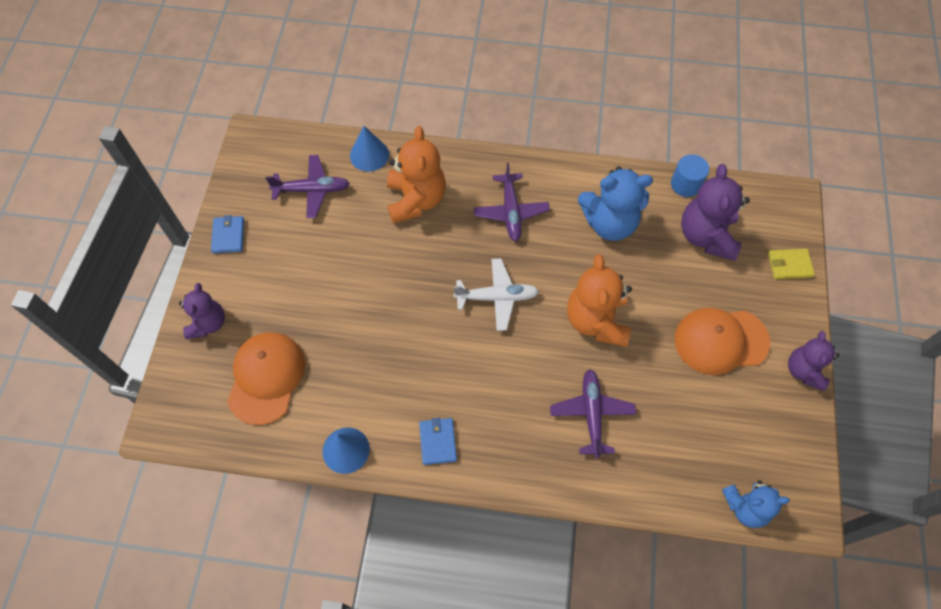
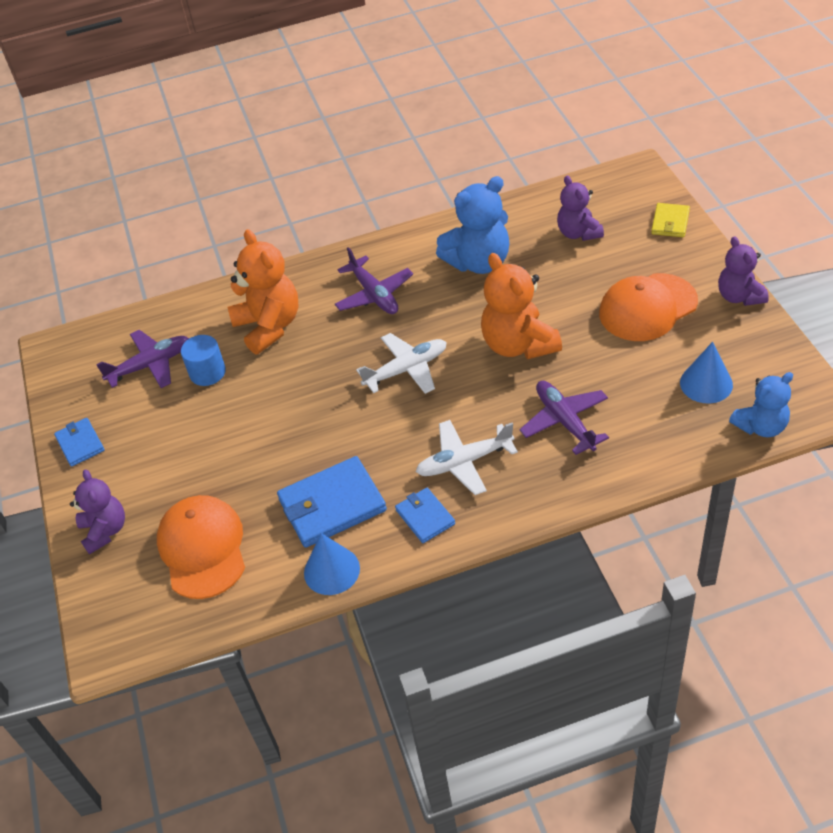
camera: 20 degrees left, 15 degrees down
blue cone [350,126,389,172] -> blue cone moved to [680,342,733,404]
blue cylinder [671,154,709,197] -> blue cylinder moved to [181,335,226,386]
purple teddy bear [681,164,750,261] -> purple teddy bear [557,176,604,241], size x0.64
yellow wallet [768,249,815,279] -> yellow wallet turned 45 degrees counterclockwise [651,203,690,237]
none -> blue wallet [277,456,387,548]
none -> white plane [416,420,518,495]

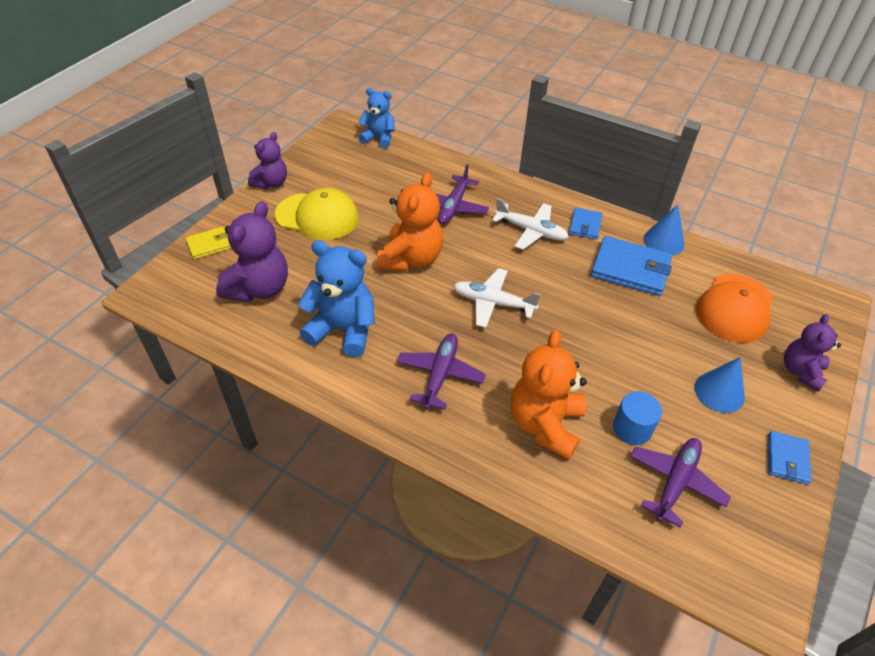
camera: 140 degrees left, 0 degrees up
purple plane [96,330,190,388] -> purple plane turned 105 degrees clockwise [630,438,731,528]
purple teddy bear [557,176,604,241] -> purple teddy bear [216,201,288,302], size x1.56
orange cap [599,273,698,341] -> yellow cap [275,188,359,240]
blue cone [680,342,733,404] -> blue cone moved to [694,357,745,413]

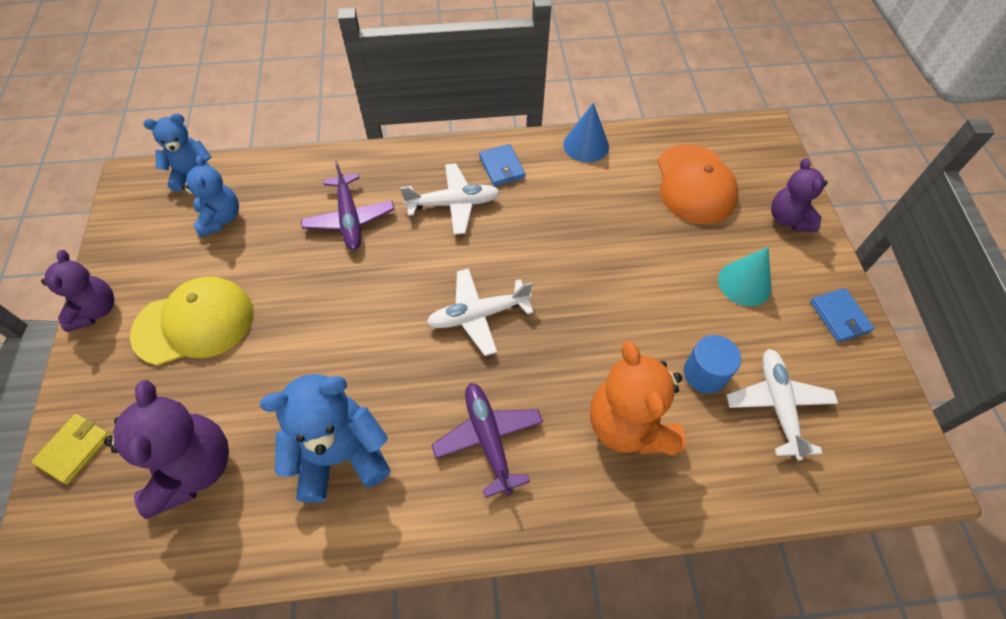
camera: 35 degrees left, 10 degrees up
orange teddy bear [377,172,443,272] -> none
blue wallet [591,236,672,296] -> none
purple plane [630,438,731,528] -> white plane [726,349,838,461]
blue cone [694,357,745,413] -> turquoise cone [718,247,772,306]
none -> blue teddy bear [181,155,239,237]

